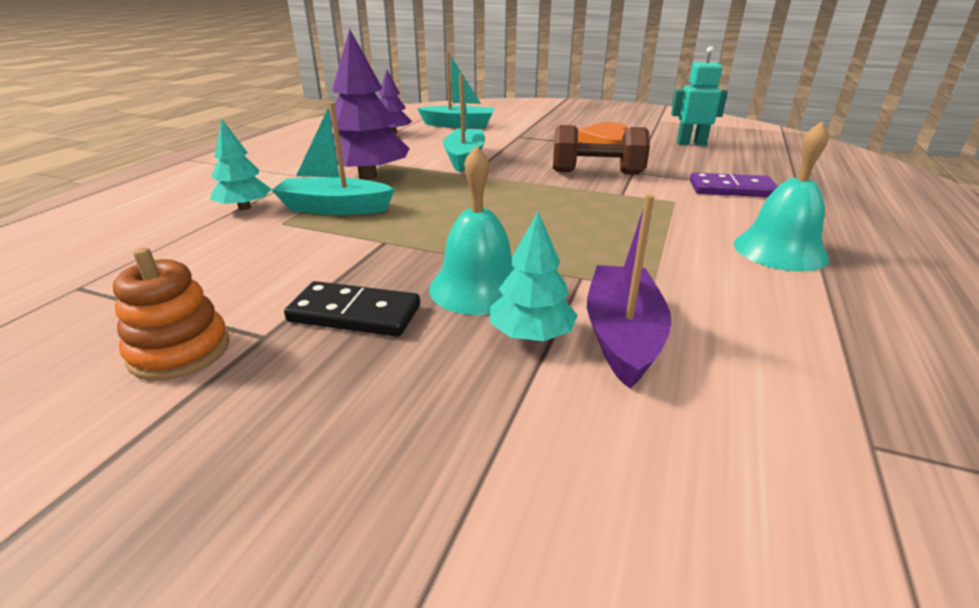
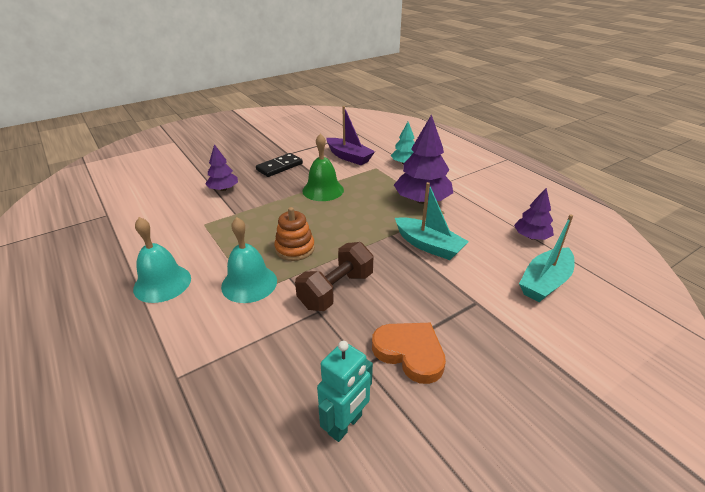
camera: 125 degrees right, 5 degrees up
orange stacking toy [113,247,230,381] -> orange stacking toy moved to [274,207,315,261]
turquoise boat [272,102,395,215] -> none
turquoise bell [429,145,514,315] -> turquoise bell moved to [221,217,277,303]
turquoise tree [490,212,578,341] -> purple tree [205,144,238,191]
purple boat [587,194,671,389] -> purple boat moved to [326,106,375,165]
purple domino [690,173,778,197] -> none
none -> green bell [302,134,344,201]

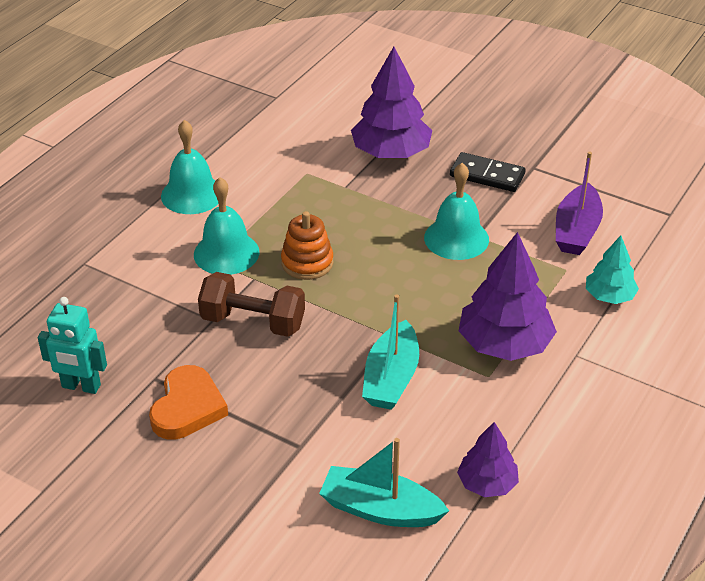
camera: 65 degrees right, 5 degrees up
purple tree [205,144,238,191] -> purple tree [351,47,432,158], size x1.75
green bell [302,134,344,201] -> turquoise bell [424,163,489,260]

